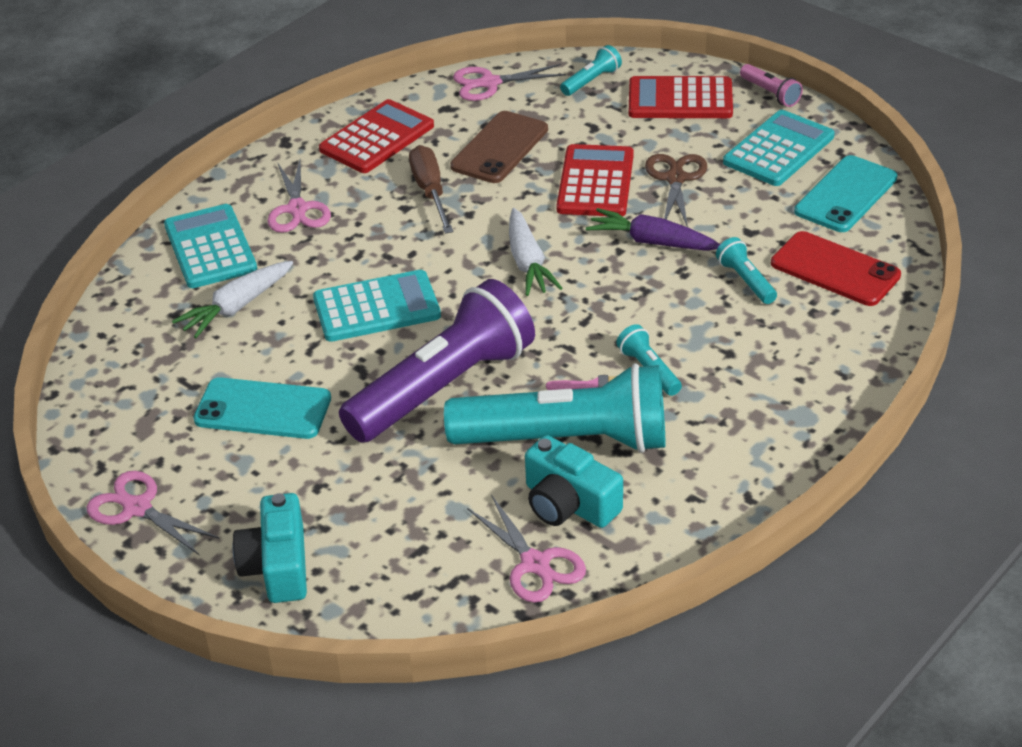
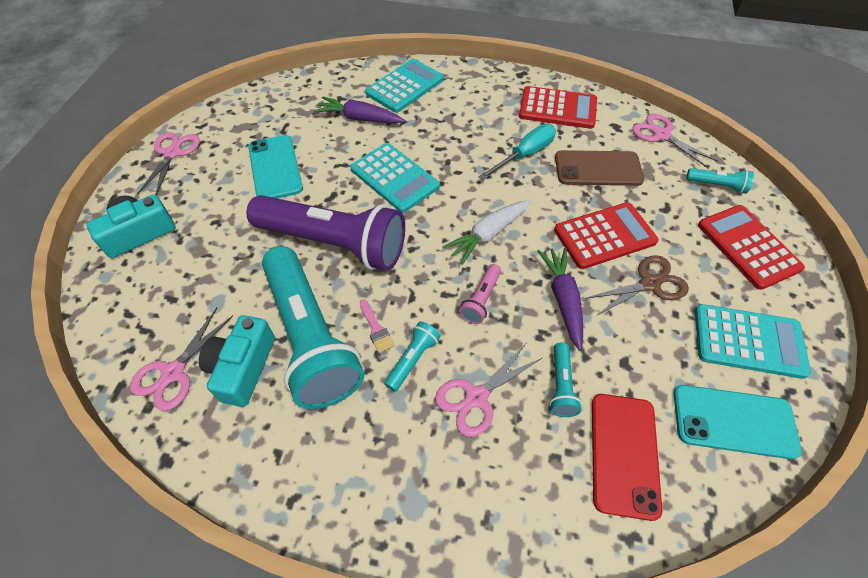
camera: 60 degrees right, 15 degrees up
white carrot [172,261,293,338] -> purple carrot [314,96,405,124]
pink scissors [268,160,331,233] -> pink scissors moved to [435,344,542,437]
brown screwdriver [409,145,453,234] -> turquoise screwdriver [479,124,556,180]
turquoise flashlight [716,237,777,304] -> turquoise flashlight turned 150 degrees clockwise [550,342,582,417]
pink flashlight [740,64,803,107] -> pink flashlight moved to [459,264,501,324]

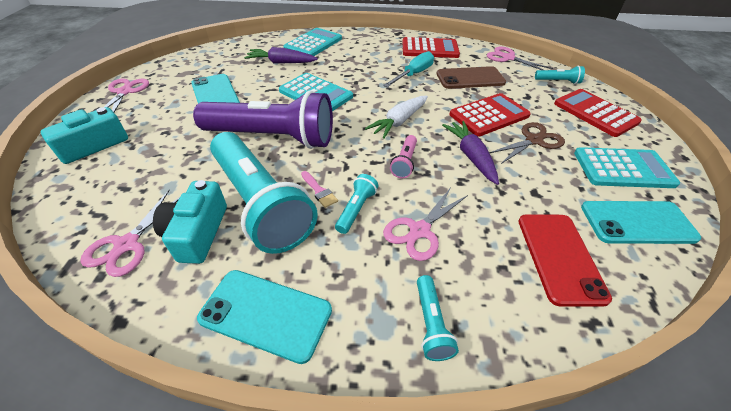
camera: 10 degrees left, 10 degrees down
turquoise flashlight [550,342,582,417] -> turquoise flashlight moved to [417,275,459,361]
none -> turquoise phone [197,270,332,364]

